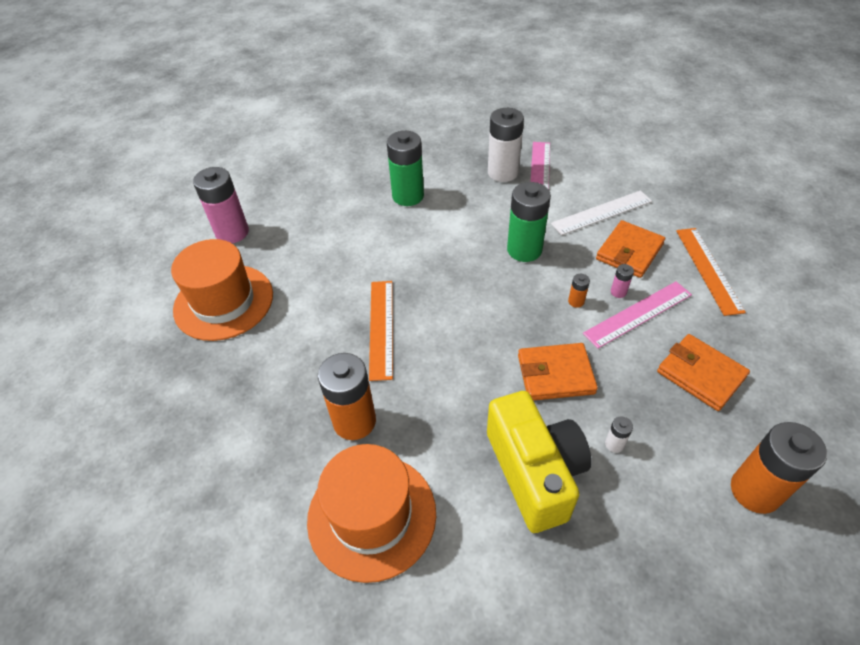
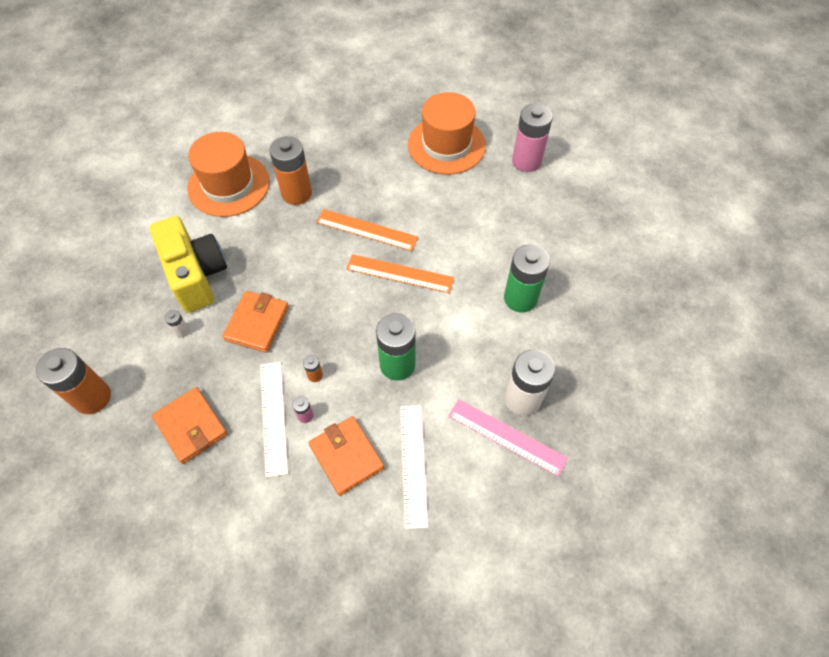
camera: 110 degrees right, 10 degrees up
yellow camera [487,391,592,533] -> yellow camera turned 120 degrees counterclockwise [150,216,227,313]
pink ruler [583,281,692,348] -> white ruler [260,362,288,478]
orange wallet [657,334,750,411] -> orange wallet turned 75 degrees clockwise [152,387,228,464]
orange ruler [676,228,746,316] -> orange ruler moved to [346,254,454,293]

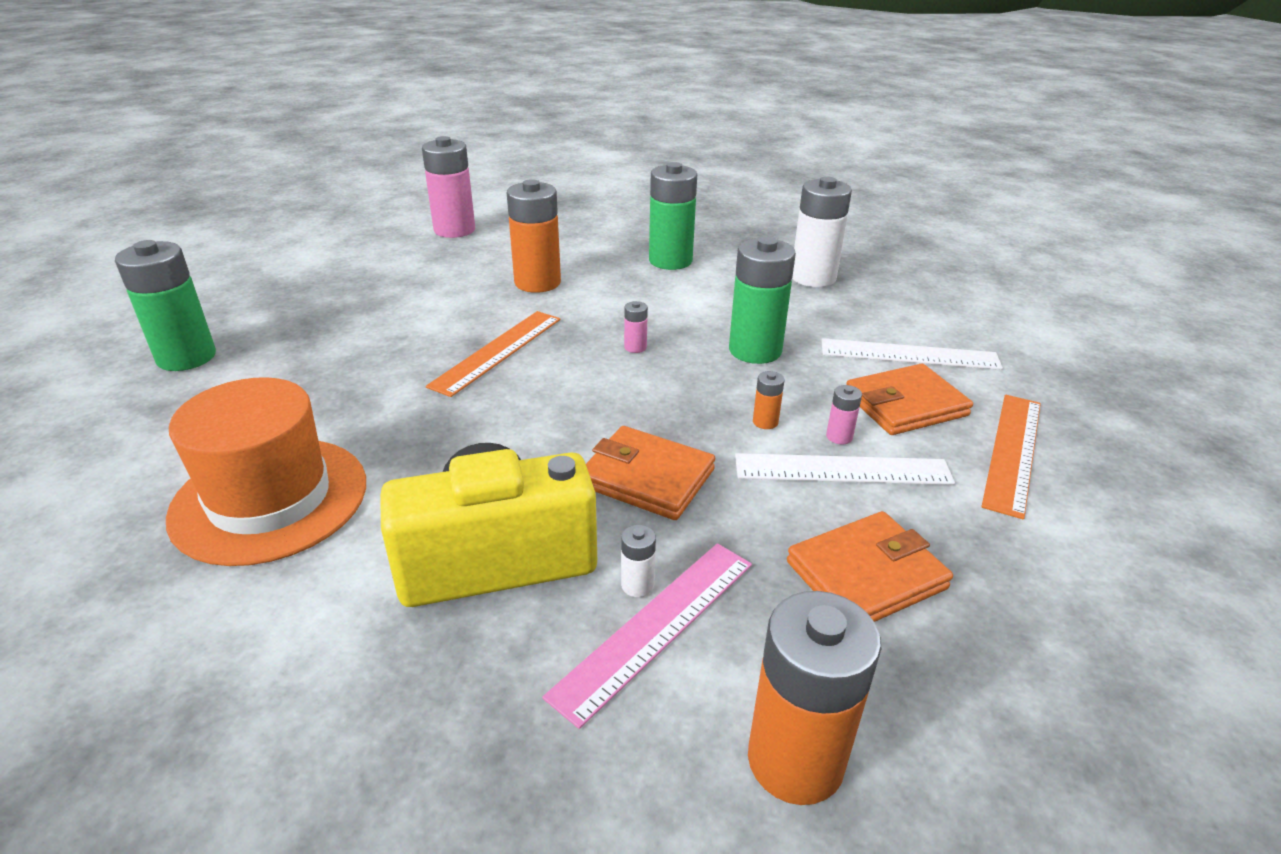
camera: 80 degrees left, 25 degrees down
orange battery [269,136,312,205] -> orange battery moved to [507,179,561,293]
orange ruler [346,254,454,293] -> orange ruler moved to [981,395,1041,519]
orange hat [408,92,486,175] -> none
pink ruler [448,399,568,477] -> pink ruler moved to [542,543,752,729]
none -> green battery [115,240,216,371]
none -> pink battery [624,301,648,353]

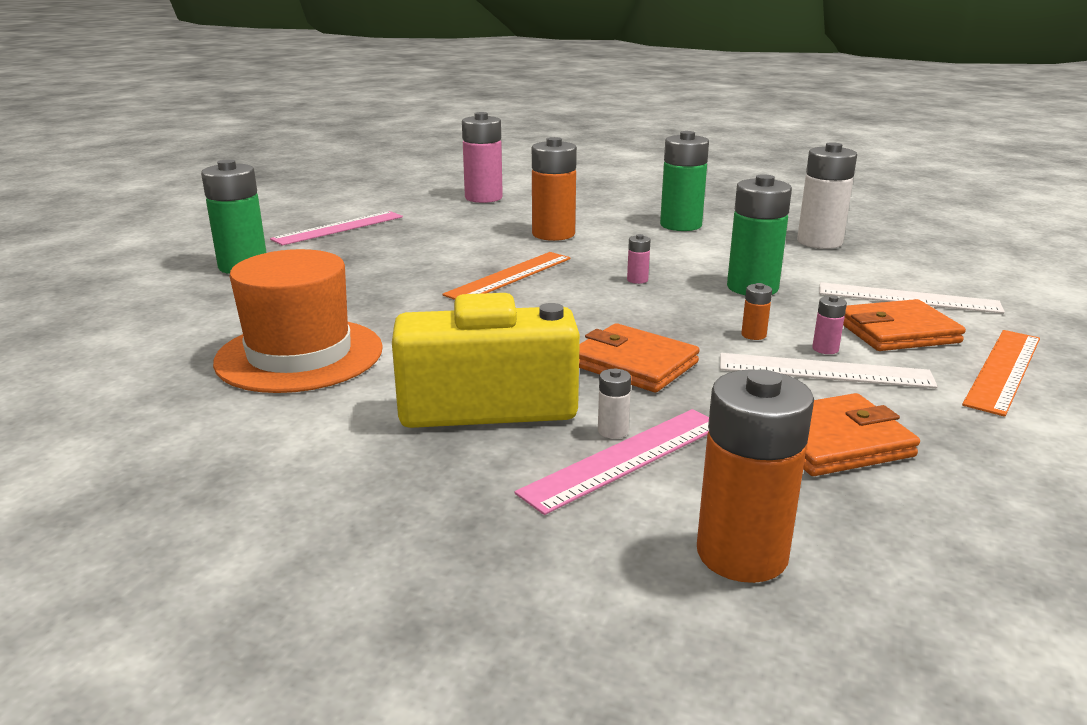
camera: 10 degrees right, 10 degrees down
none -> pink ruler [270,211,403,246]

